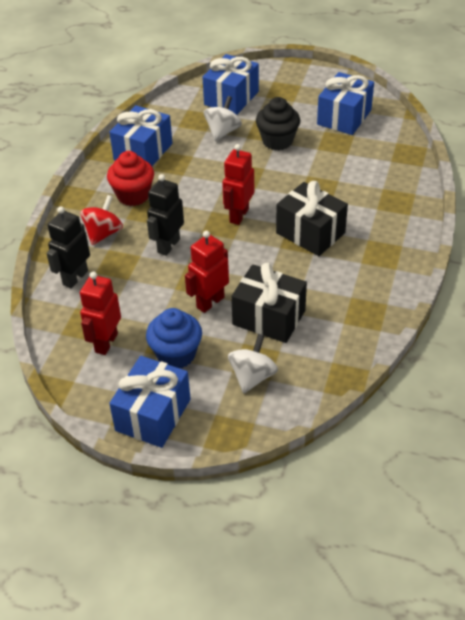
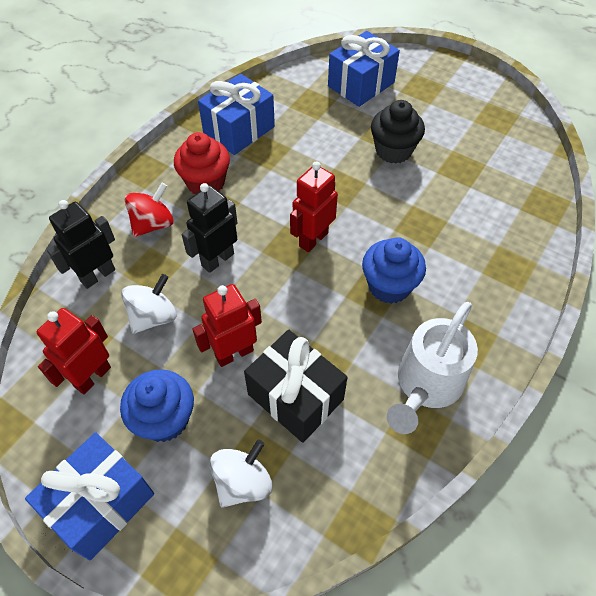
camera: 15 degrees right, 10 degrees up
white spinning top [204,96,242,141] -> white spinning top moved to [122,274,176,334]
black gift [276,181,348,256] -> blue cupcake [362,238,426,304]
blue gift [317,72,374,135] -> none
none -> white watering can [387,302,478,434]

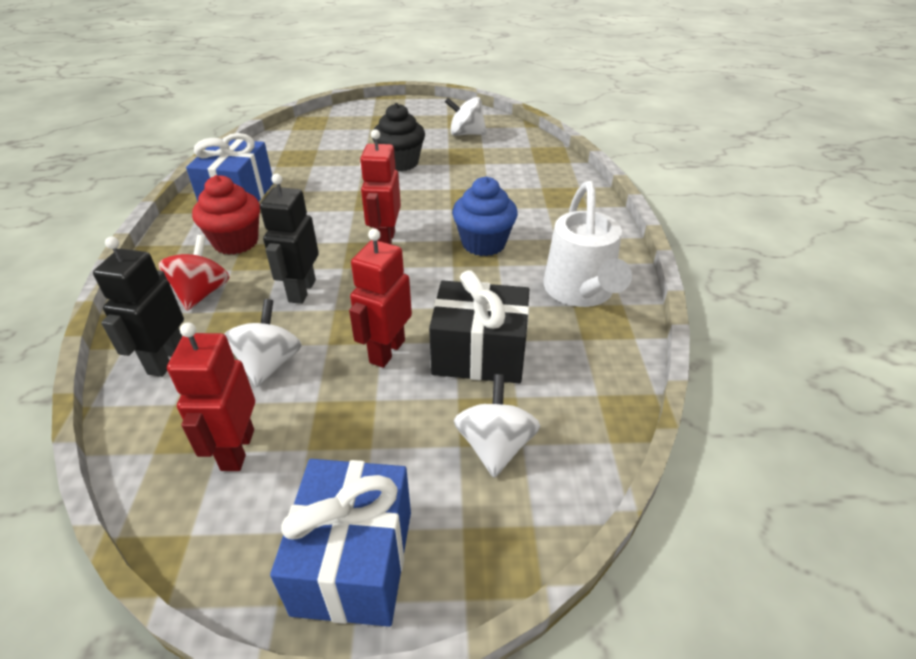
camera: 35 degrees left, 15 degrees down
blue cupcake [120,369,194,442] -> none
blue gift [328,31,400,107] -> none
none -> white spinning top [445,97,487,136]

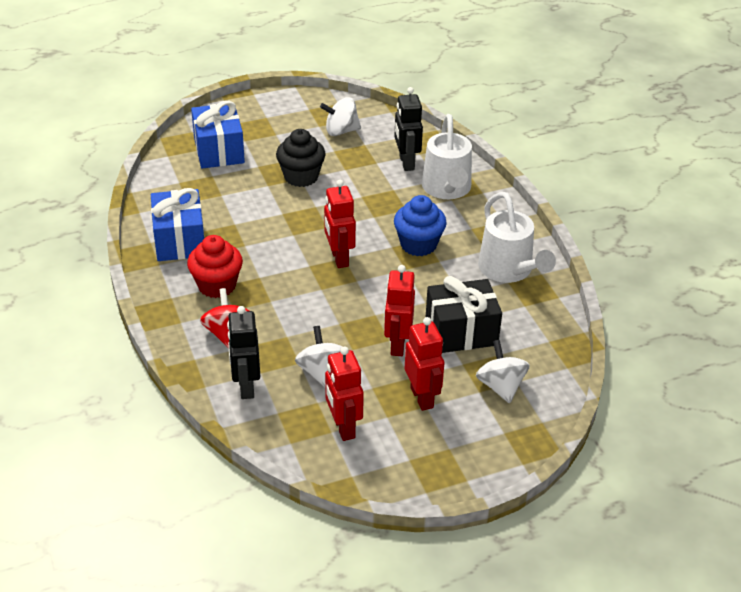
camera: 20 degrees left, 0 degrees up
black robot [260,174,319,304] -> black robot moved to [394,87,423,171]
blue gift [270,459,411,627] -> blue gift moved to [191,101,245,169]
none -> red robot [405,317,444,411]
none -> white watering can [422,114,472,199]

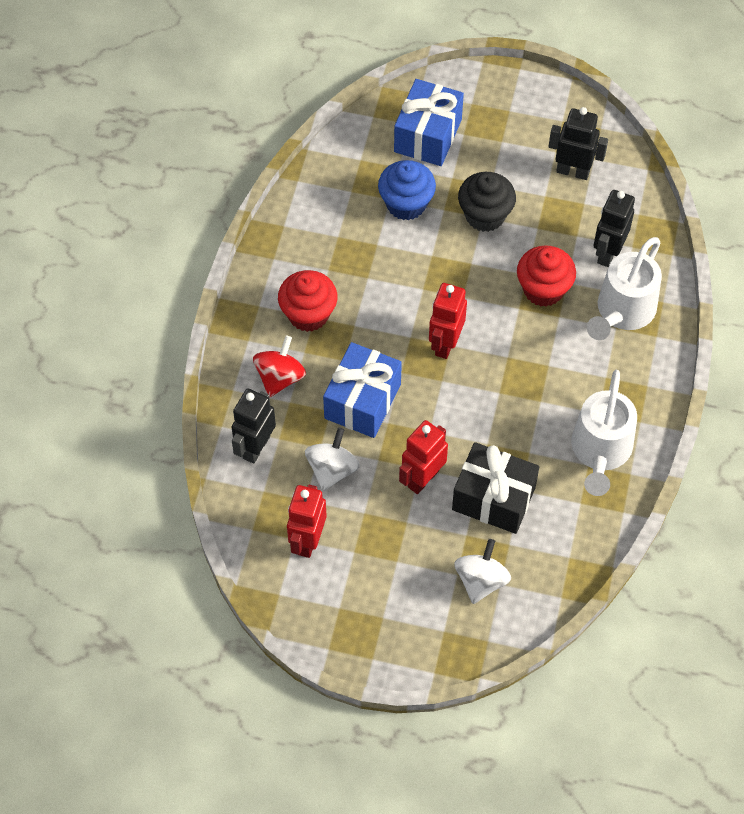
camera: 35 degrees right, 20 degrees up
blue gift [151,188,204,261] -> blue gift moved to [323,342,402,438]
white spinning top [320,97,361,136] -> black robot [549,107,608,180]
blue cupcake [394,195,447,256] -> blue cupcake moved to [378,160,436,220]
red robot [405,317,444,411] -> none
none -> red cupcake [517,245,576,307]

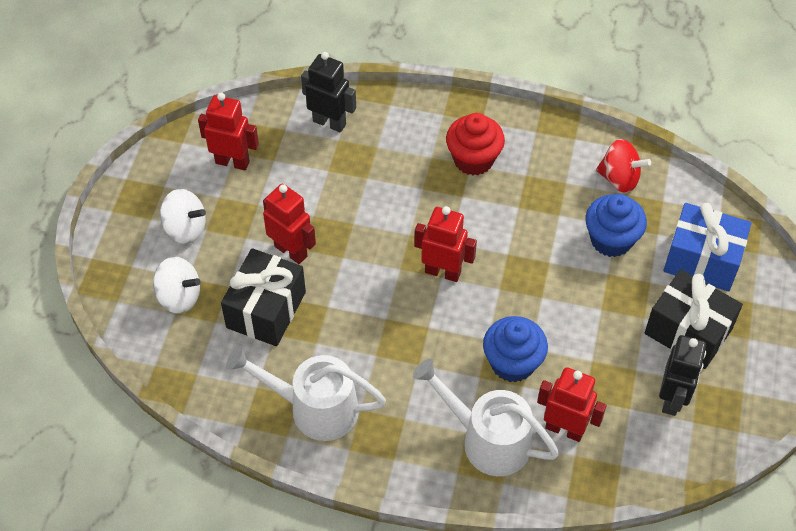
camera: 90 degrees right, 5 degrees down
red spinning top [253,335,306,398] -> red spinning top moved to [596,139,651,193]
white spinning top [305,428,360,491] -> white spinning top moved to [160,189,206,244]
blue gift [323,342,402,438] -> none
black cupcake [458,172,516,232] -> none
red cupcake [517,245,576,307] -> blue cupcake [483,316,548,383]
black robot [593,190,635,267] -> red robot [537,367,607,442]
none -> black gift [645,269,743,369]

